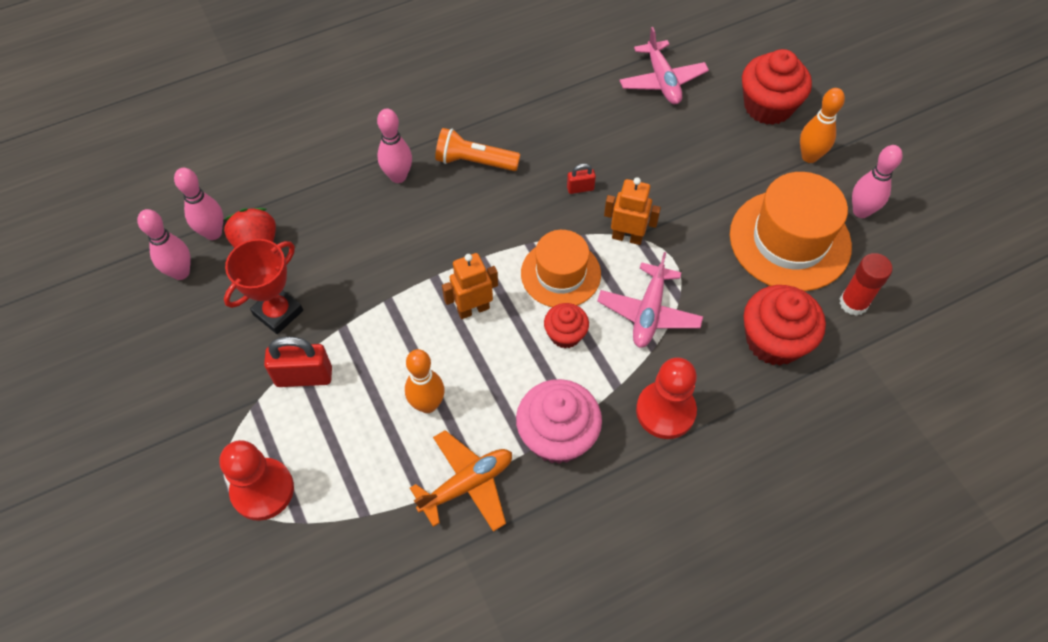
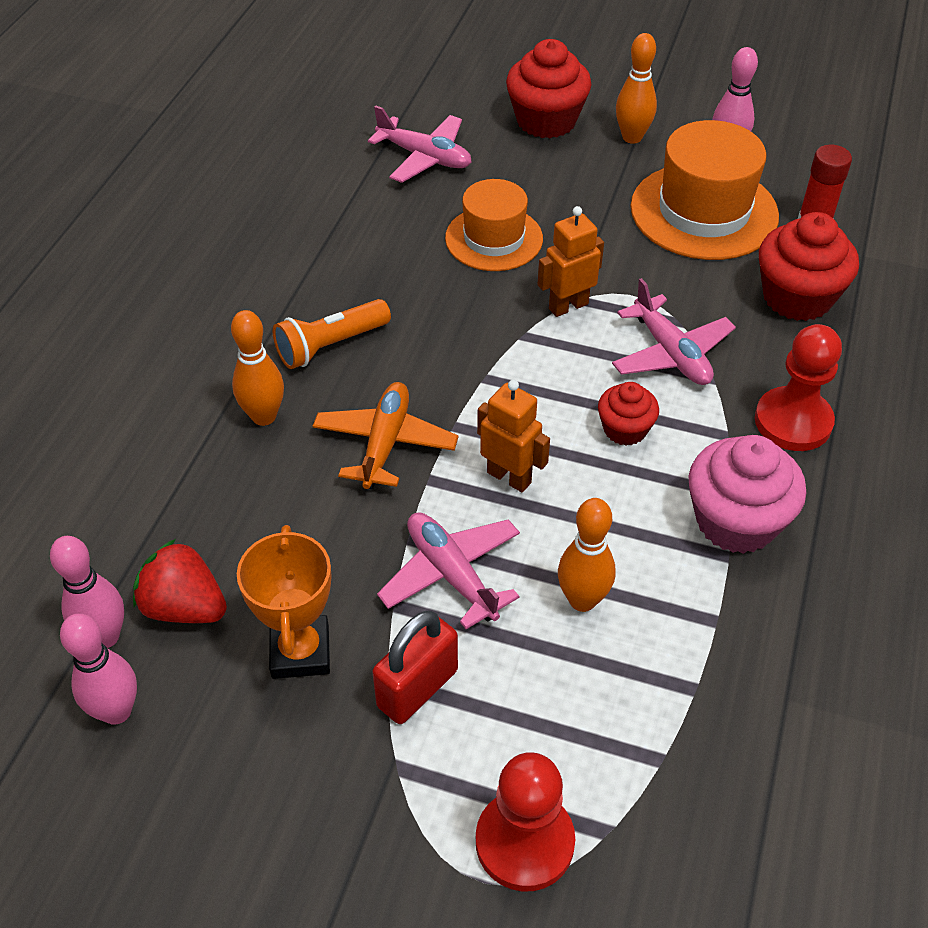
camera: 45 degrees left, 10 degrees down
red trophy [224,239,303,334] -> orange trophy [237,525,331,679]
pink bowling pin [377,108,412,183] -> orange bowling pin [231,310,284,426]
orange plane [410,430,512,532] -> orange plane moved to [313,382,459,490]
orange robot [442,253,498,319] -> orange robot turned 105 degrees clockwise [477,380,550,492]
orange hat [521,230,601,307] -> orange hat moved to [445,179,543,271]
red padlock [567,164,596,194] -> none
none -> pink plane [377,512,520,629]

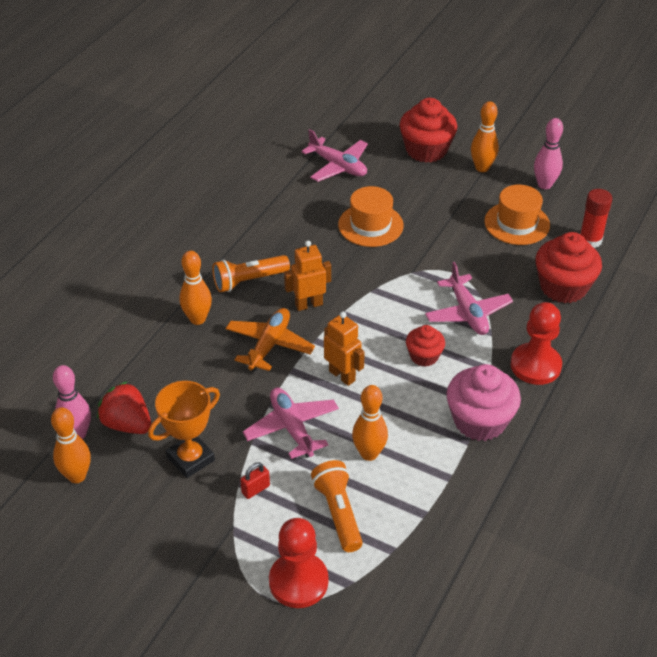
camera: 10 degrees right, 5 degrees down
pink bowling pin [60,614,137,725] -> orange bowling pin [51,407,91,483]
orange trophy [237,525,331,679] -> orange trophy turned 45 degrees clockwise [148,381,220,478]
red padlock [372,611,458,724] -> red padlock [240,462,270,499], size x0.53
orange robot [538,206,604,317] -> orange robot moved to [284,241,331,311]
orange hat [631,120,779,260] -> orange hat [484,185,550,245], size x0.65
none -> orange flashlight [311,460,363,552]

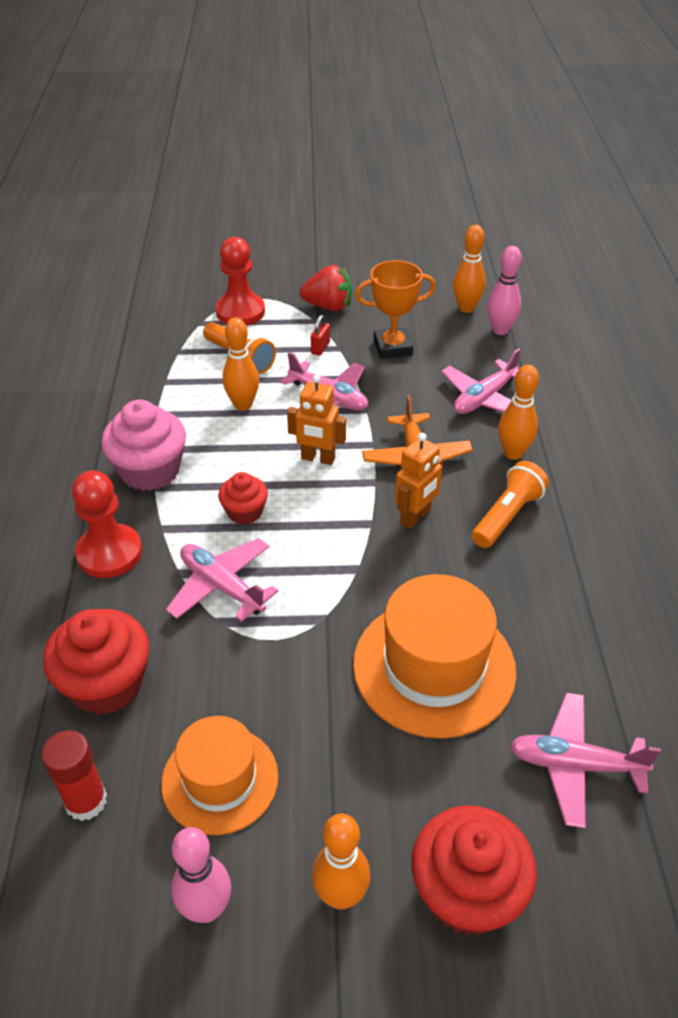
camera: 150 degrees right, 0 degrees up
red strawberry [97,381,151,434] -> red strawberry moved to [300,265,352,311]
orange trophy [148,381,220,478] -> orange trophy turned 60 degrees clockwise [355,260,436,359]
orange hat [338,186,404,247] -> orange hat [353,574,517,739], size x1.54
none -> pink plane [441,348,521,414]

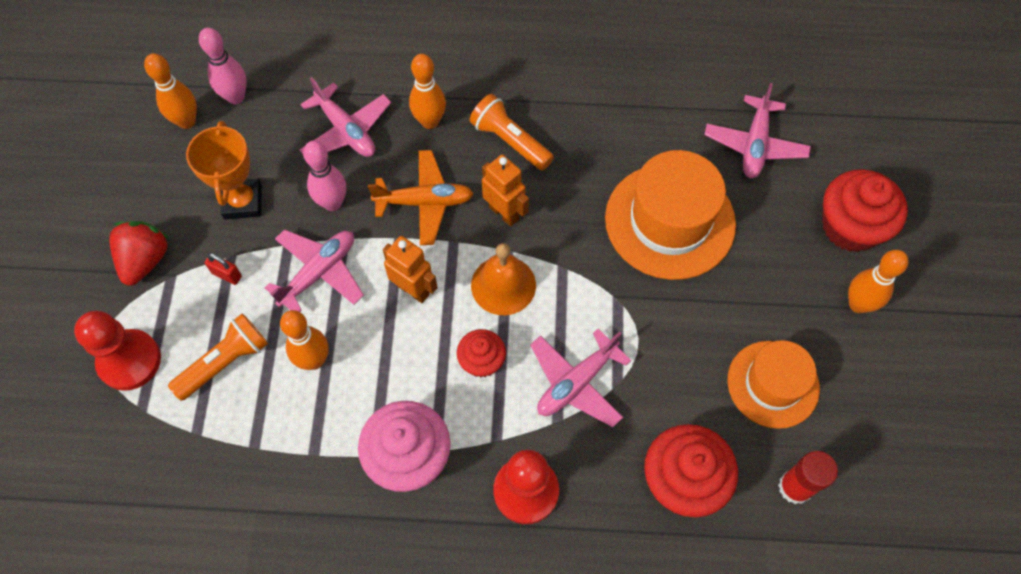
camera: 85 degrees left, 20 degrees up
pink bowling pin [171,827,231,923] -> pink bowling pin moved to [303,141,346,211]
orange robot [287,375,346,465] -> orange robot turned 75 degrees counterclockwise [383,236,438,303]
none -> orange bell [471,243,536,315]

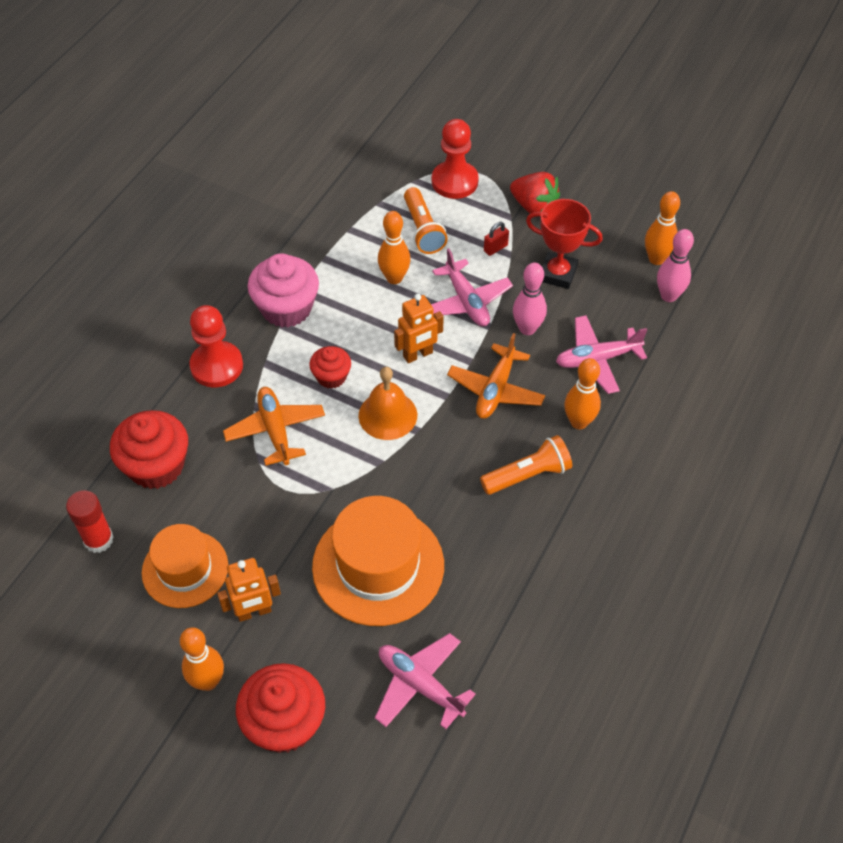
camera: 115 degrees right, 10 degrees down
orange trophy [186,121,262,219] -> red trophy [526,199,603,289]
orange robot [482,155,529,226] -> orange robot moved to [217,558,281,622]
pink plane [530,329,631,427] -> orange plane [223,387,325,466]

